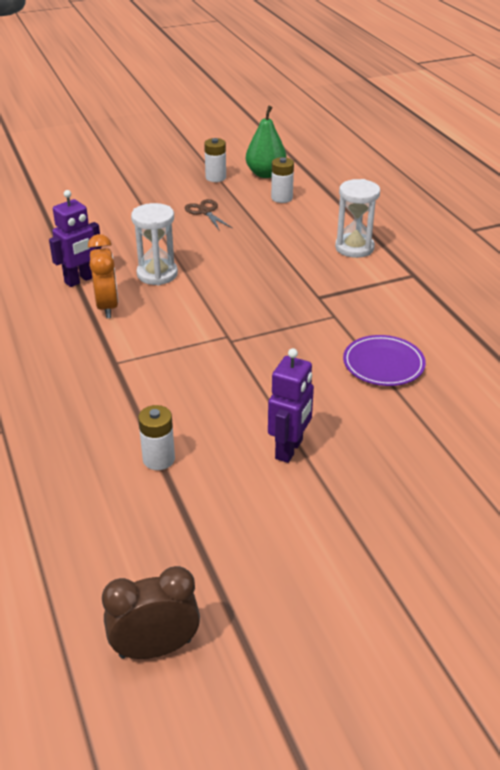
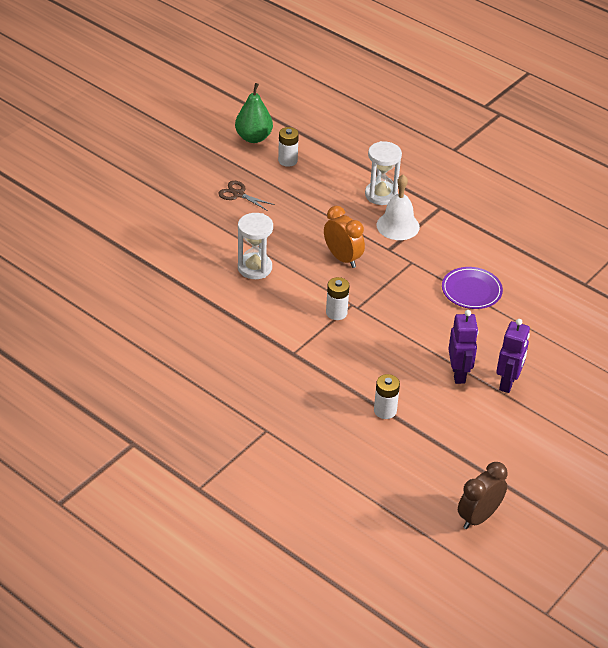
camera: 30 degrees left, 5 degrees up
purple robot [49,190,102,287] -> purple robot moved to [496,319,530,393]
orange clock [88,234,118,318] -> orange clock moved to [324,206,365,268]
white battery [204,138,226,182] -> white battery moved to [326,277,350,320]
none -> white bell [377,174,420,240]

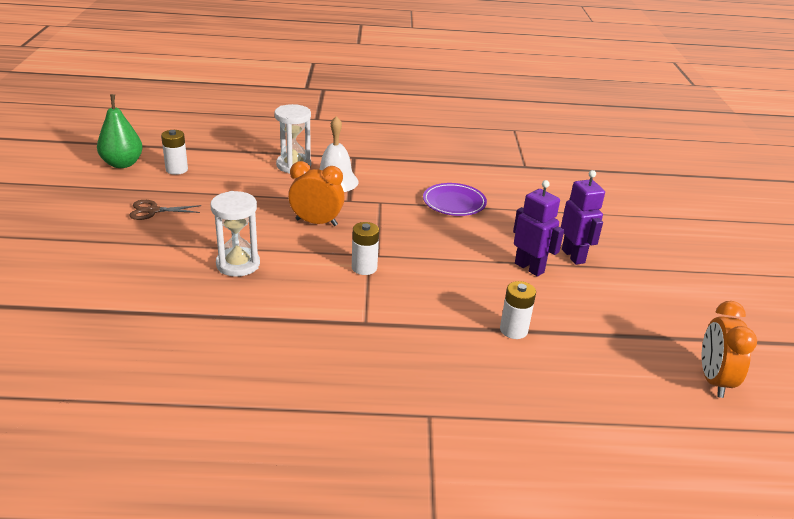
camera: 40 degrees left, 10 degrees down
brown clock [458,462,508,529] -> orange clock [702,301,757,398]

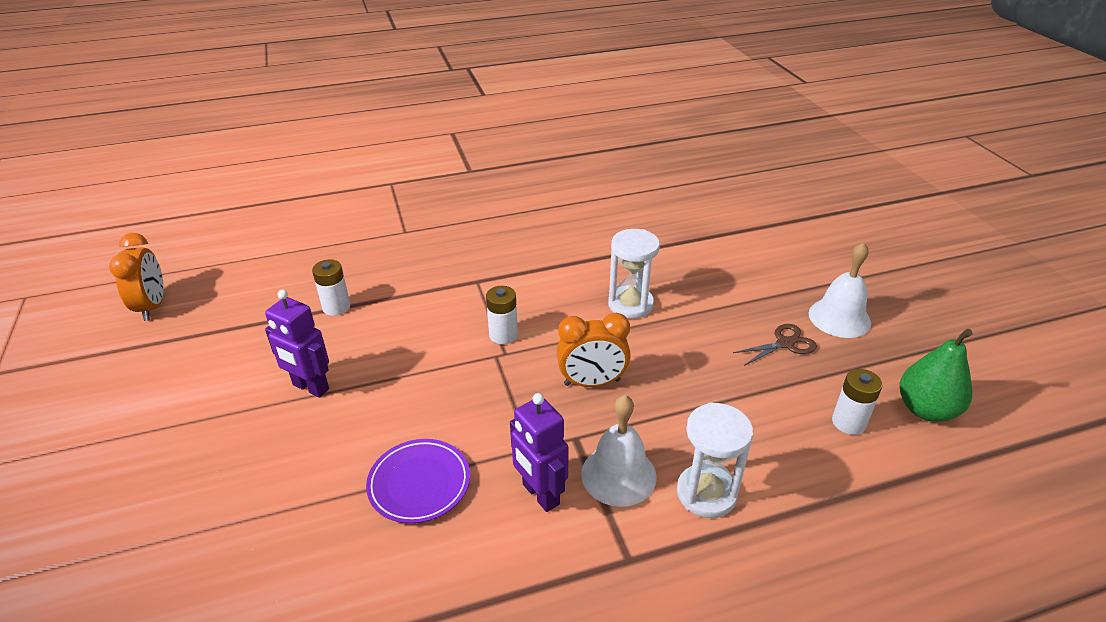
camera: 165 degrees right, 5 degrees up
purple robot [561,170,605,265] -> purple robot moved to [510,393,569,512]
none -> white bell [809,242,871,338]

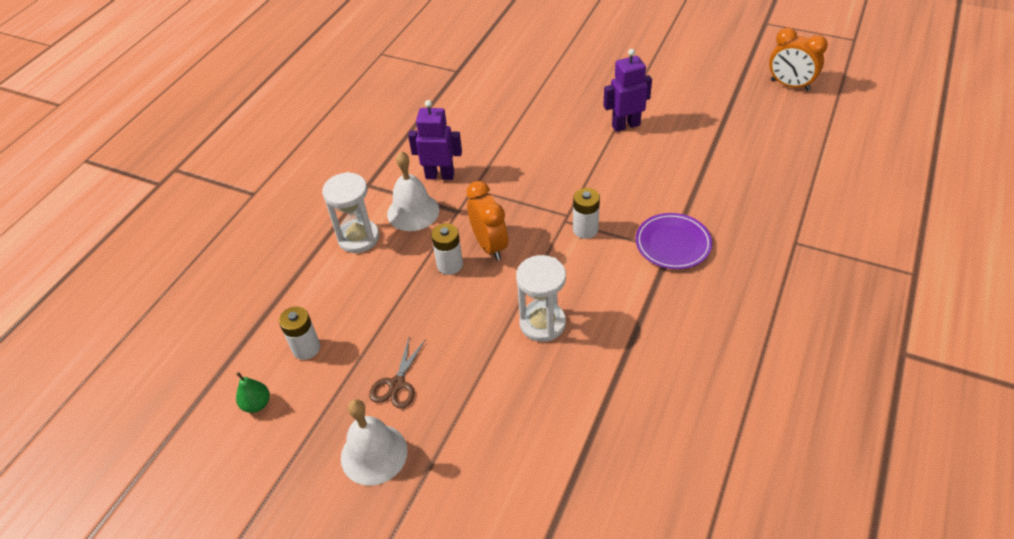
camera: 135 degrees right, 10 degrees up
white battery [312,260,350,316] -> white battery moved to [431,223,463,275]
purple plate [366,439,470,523] -> purple plate moved to [636,213,712,269]
orange clock [556,313,631,387] -> orange clock turned 120 degrees clockwise [466,181,508,260]
green pear [900,329,973,422] -> green pear [236,372,270,413], size x0.55

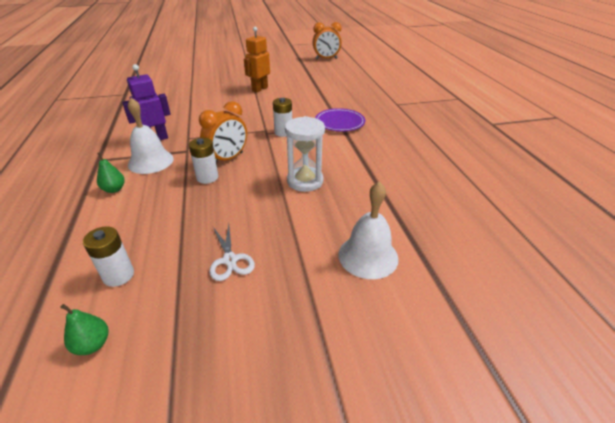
camera: 40 degrees left, 10 degrees down
white hourglass [322,172,379,253] -> green pear [97,152,125,193]
white bell [341,399,408,486] -> white bell moved to [339,181,399,279]
brown scissors [369,338,426,409] -> white scissors [209,224,255,281]
orange clock [466,181,508,260] -> orange clock turned 105 degrees clockwise [199,101,247,163]
purple robot [603,49,652,132] -> orange robot [244,27,270,93]

